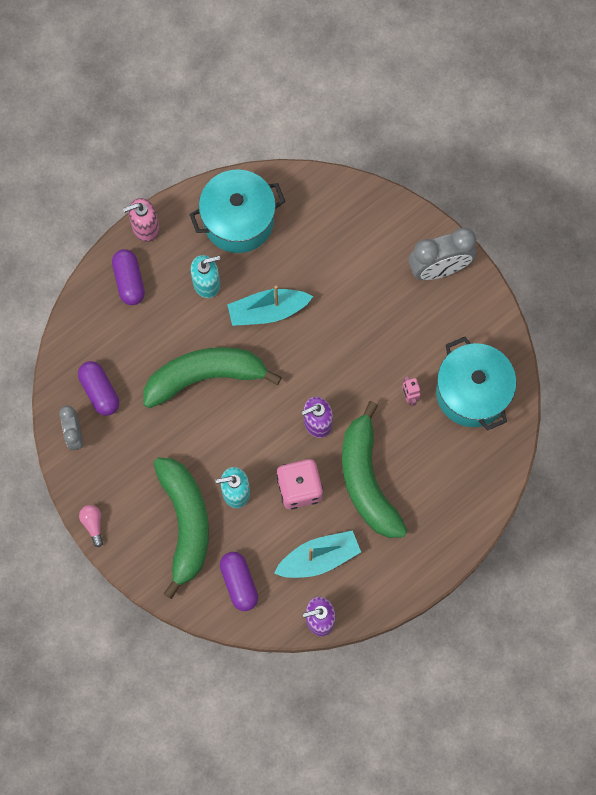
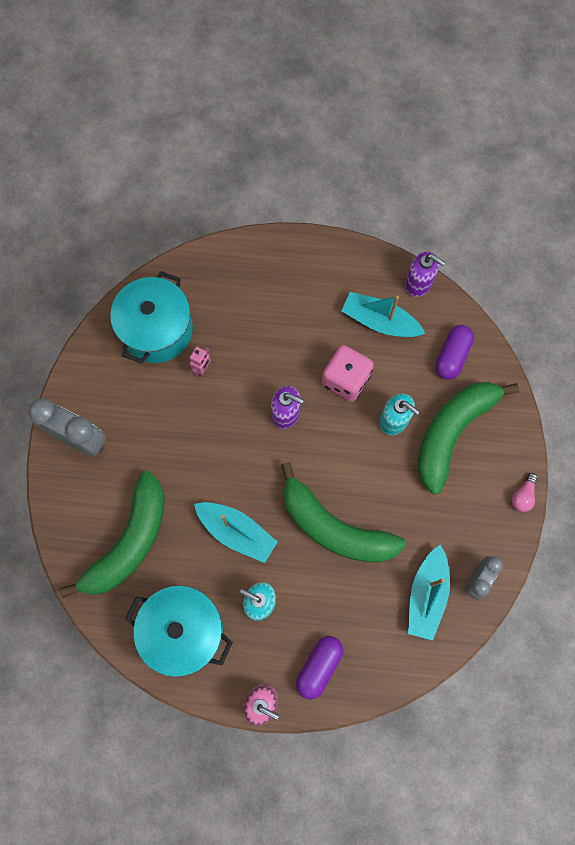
camera: 135 degrees left, 0 degrees up
purple capsule [78,361,119,416] -> turquoise boat [408,545,450,640]
green banana [342,401,408,538] -> green banana moved to [59,471,165,598]

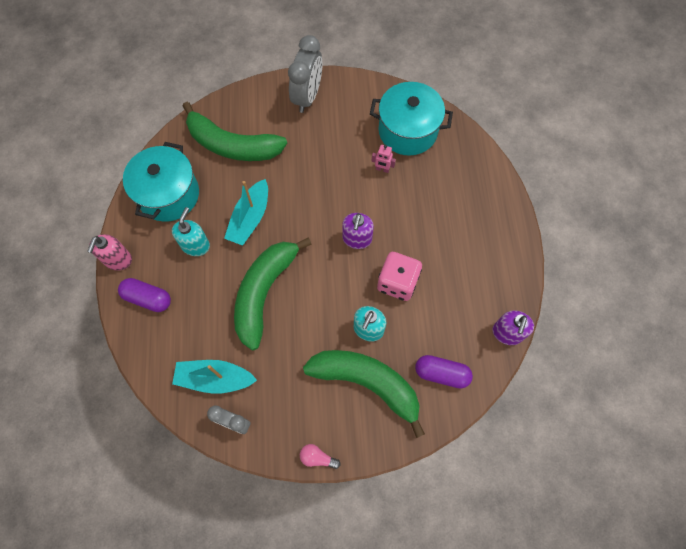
camera: 80 degrees right, 5 degrees down
turquoise boat [341,292,425,337] -> none

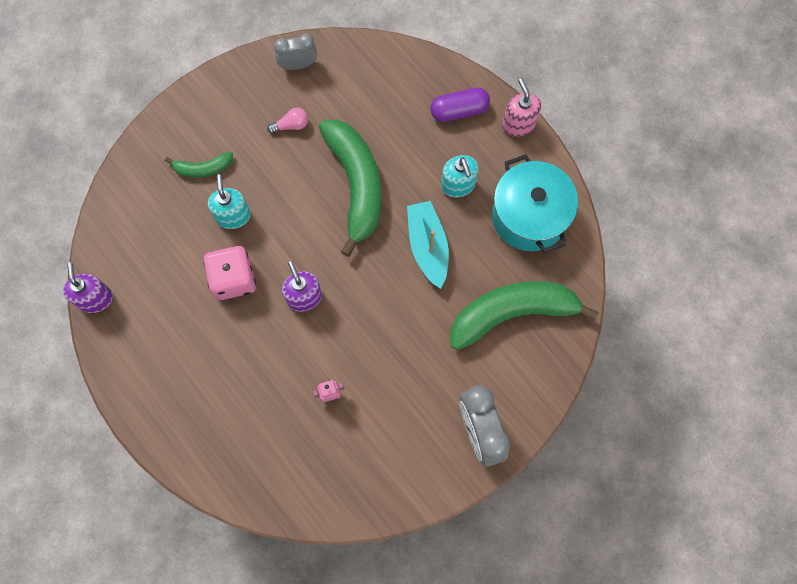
camera: 145 degrees right, 5 degrees up
turquoise boat [172,360,257,394] -> none
pink light bulb [300,444,341,469] -> pink light bulb moved to [267,108,308,134]
green banana [303,350,425,438] -> green banana [165,151,233,178], size x0.47
turquoise pot [370,82,453,156] -> none
purple capsule [415,355,473,388] -> none

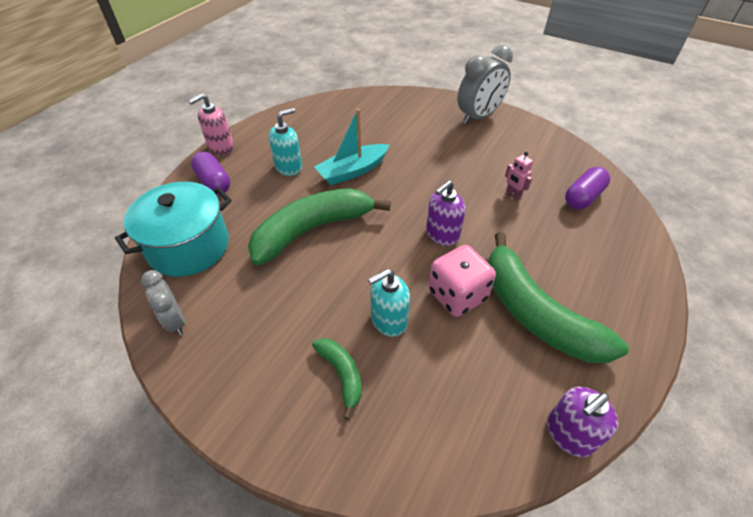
camera: 110 degrees left, 25 degrees down
pink light bulb [267,108,308,134] -> none
green banana [450,281,599,350] -> green banana moved to [488,232,629,363]
turquoise pot [492,154,578,253] -> turquoise pot moved to [115,182,232,277]
none -> purple capsule [565,167,610,210]

